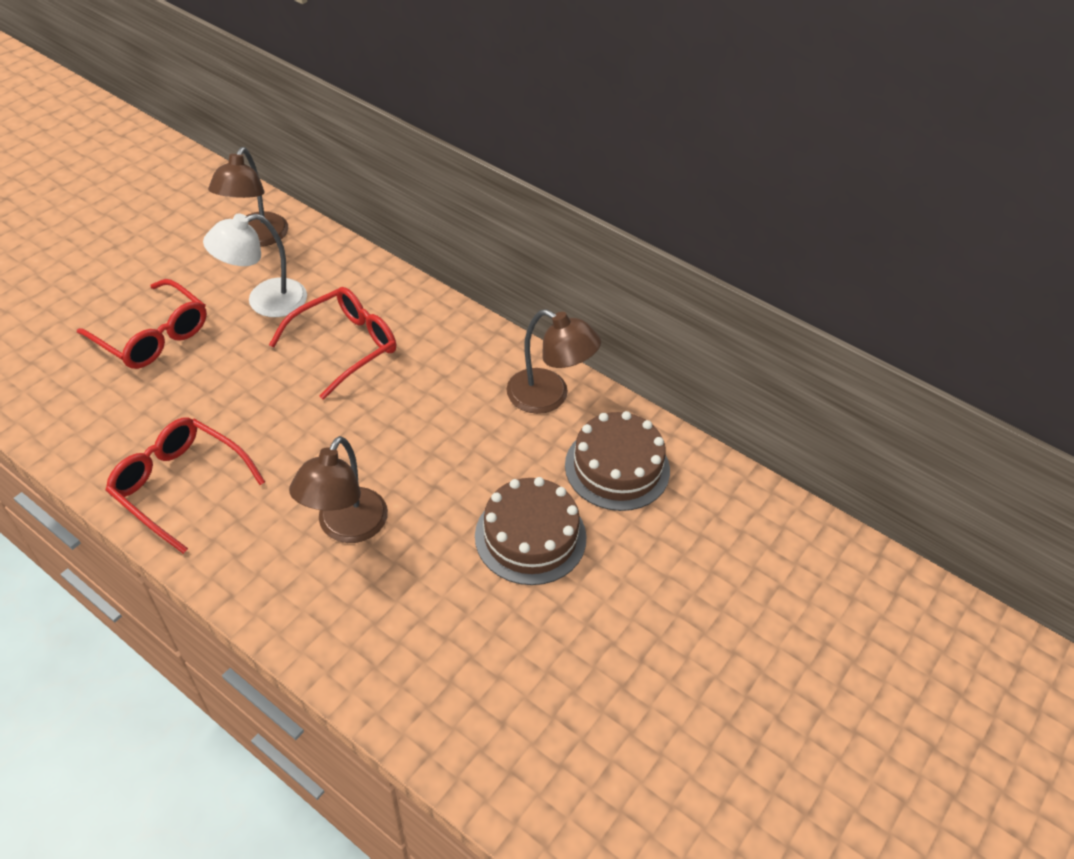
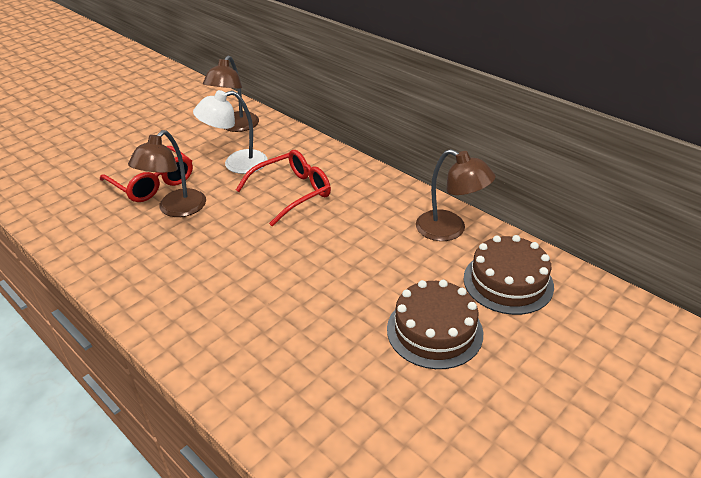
camera: 10 degrees right, 10 degrees down
red glasses [105,417,265,554] -> none
brown lamp [289,436,388,543] -> brown lamp moved to [128,130,206,217]

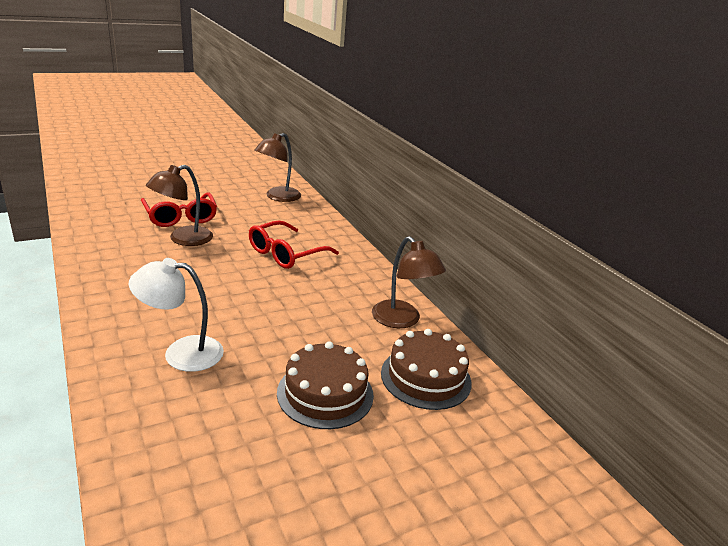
camera: 15 degrees right, 10 degrees down
white lamp [193,90,268,174] -> white lamp moved to [129,258,224,372]
red glasses [236,150,331,226] -> red glasses turned 150 degrees clockwise [249,221,339,269]

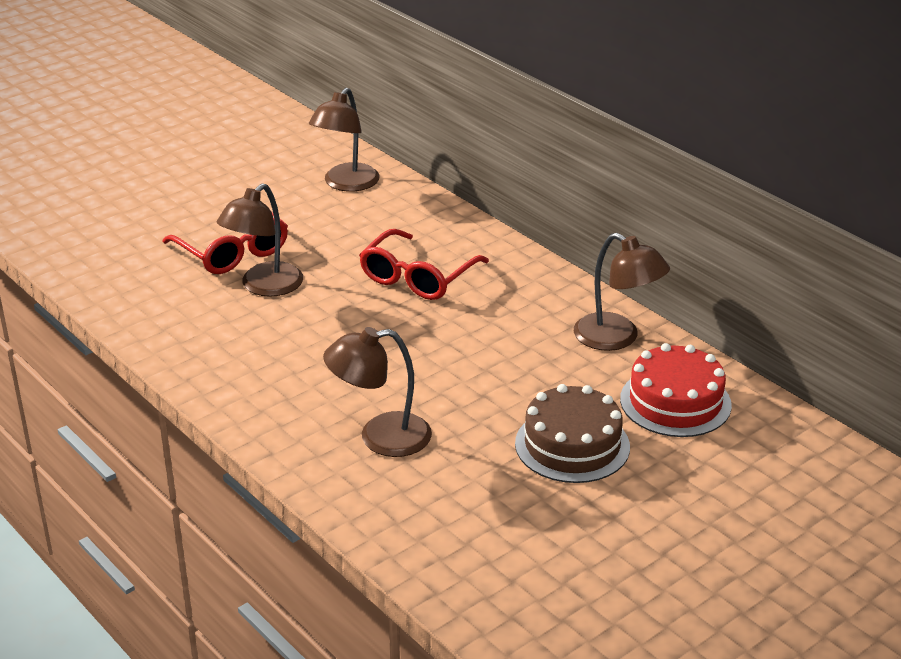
camera: 10 degrees left, 5 degrees up
white lamp [129,258,224,372] -> brown lamp [323,327,432,457]
brown cake [381,329,472,410] -> red cake [620,343,732,437]

